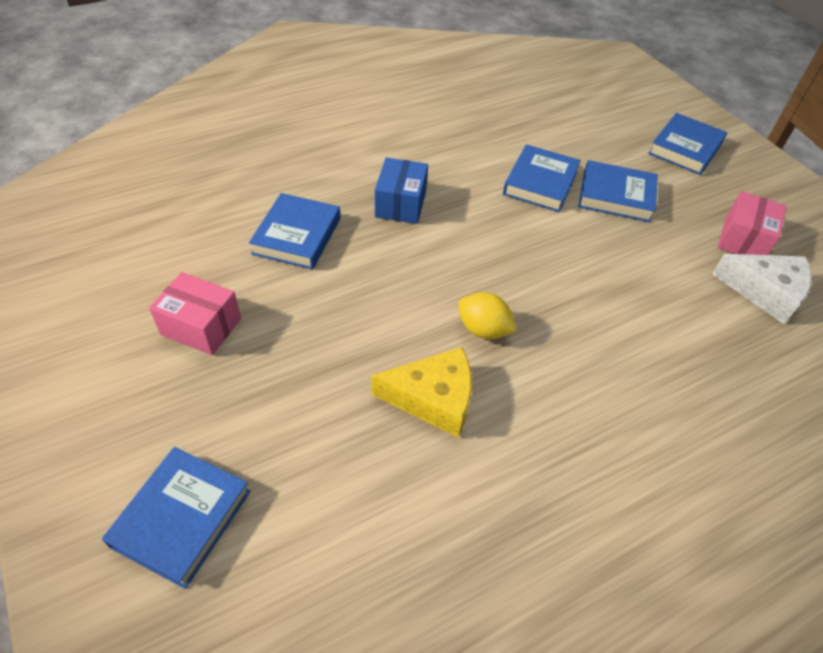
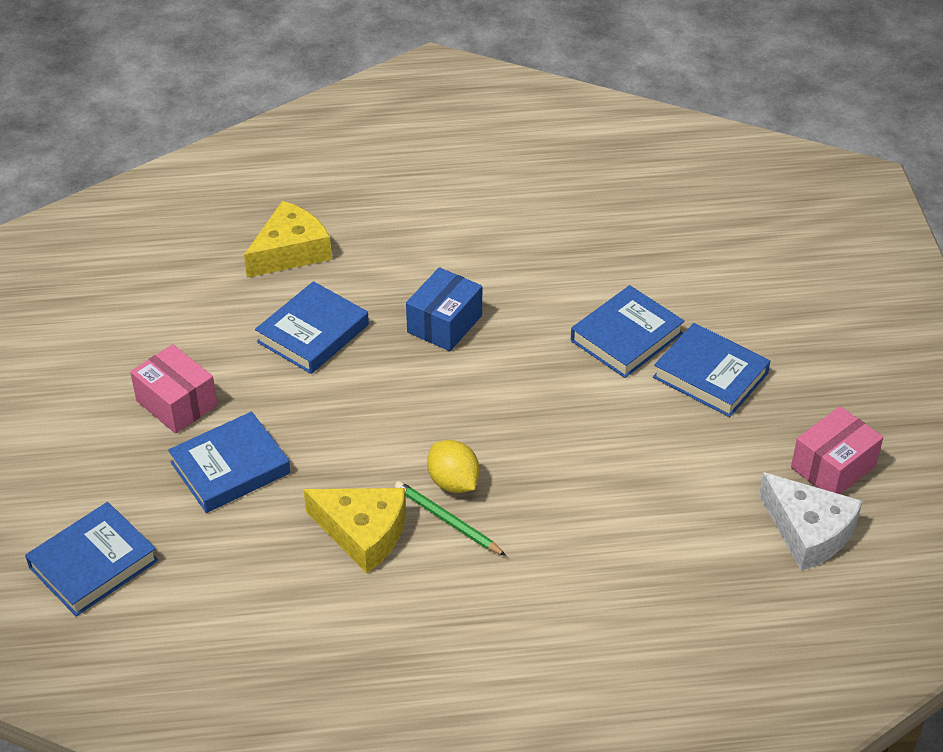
camera: 25 degrees right, 5 degrees down
blue book [648,113,727,175] -> blue book moved to [168,411,291,513]
none -> yellow cheese [244,201,332,278]
none -> green pencil [395,481,506,556]

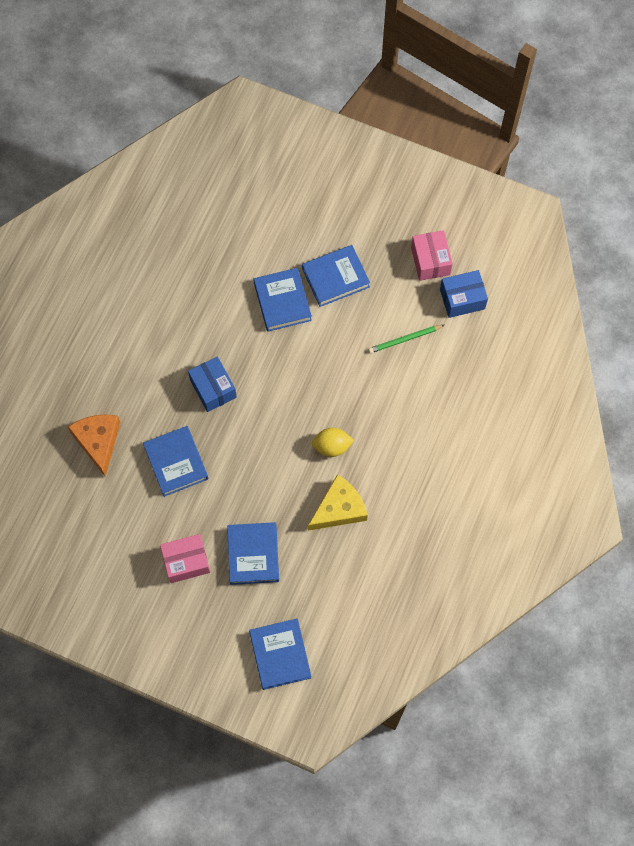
camera: 60 degrees left, 25 degrees up
yellow cheese [244,201,332,278] -> orange cheese [68,414,121,477]
green pencil [395,481,506,556] -> green pencil moved to [368,325,444,353]
white cheese [759,472,863,571] -> blue box [440,270,488,318]

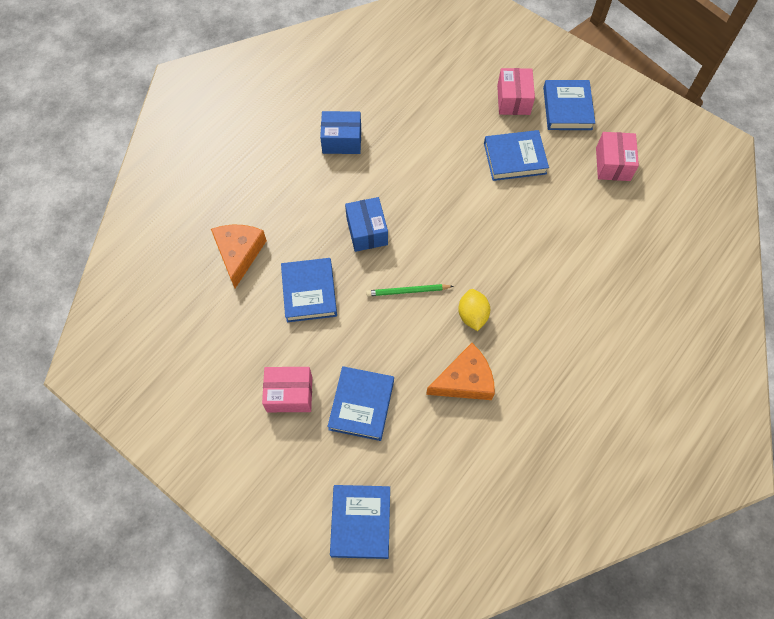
camera: 15 degrees right, 5 degrees down
blue book [253,268,312,332] -> blue book moved to [543,80,595,130]
yellow cheese [308,475,368,531] -> orange cheese [426,343,495,400]
yellow lemon [312,428,354,457] -> yellow lemon turned 75 degrees clockwise [458,289,490,331]
green pencil [368,325,444,353] -> green pencil moved to [366,284,454,296]
blue box [440,270,488,318] -> blue box moved to [320,111,361,154]
none -> pink box [497,68,535,115]

